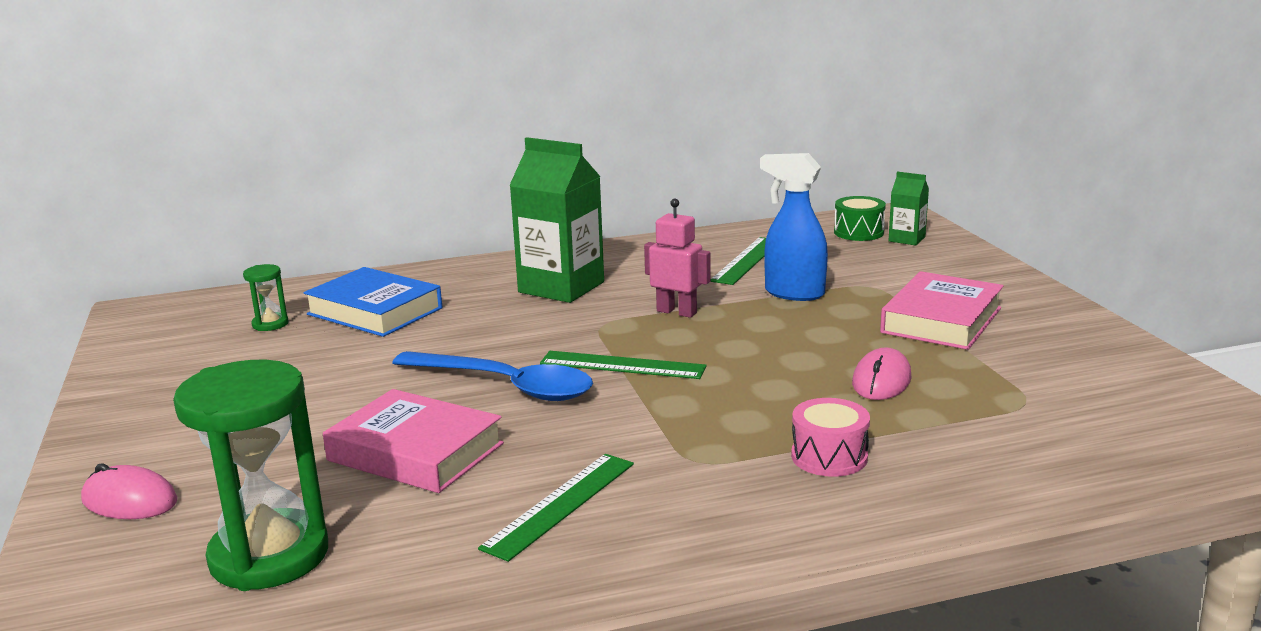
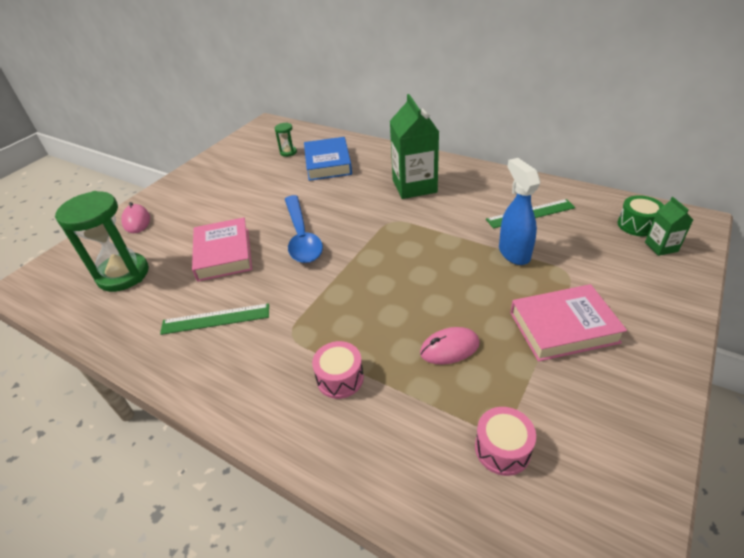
camera: 50 degrees right, 20 degrees up
green ruler [540,351,707,379] -> none
pink robot [644,199,711,318] -> none
none -> pink drum [475,407,536,476]

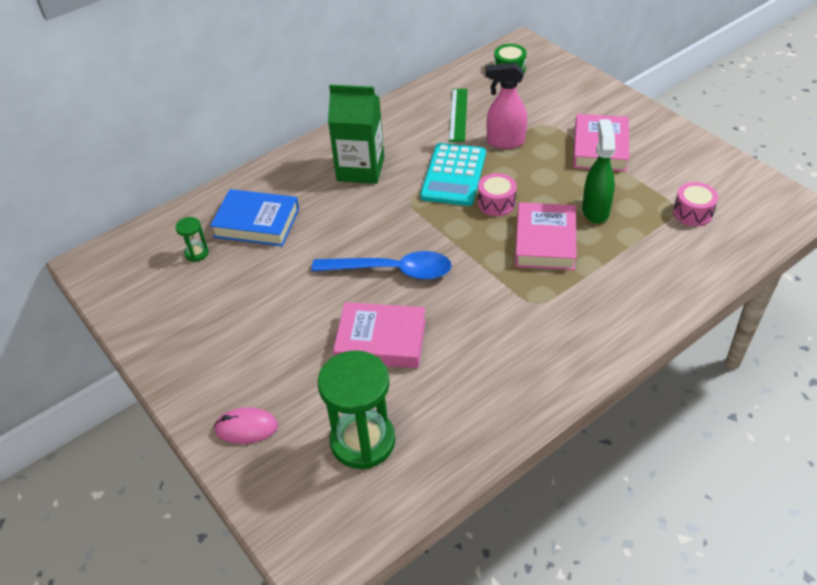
camera: 70 degrees left, 5 degrees up
green ruler [160,303,269,335] -> none
pink drum [312,341,364,399] -> pink drum moved to [478,173,517,216]
pink mouse [420,327,480,365] -> green spray bottle [582,119,616,224]
blue spray bottle [499,158,541,265] -> pink spray bottle [486,63,527,149]
green carton [645,197,693,256] -> none
none -> turquoise calculator [420,143,486,206]
none -> pink book [515,202,577,270]

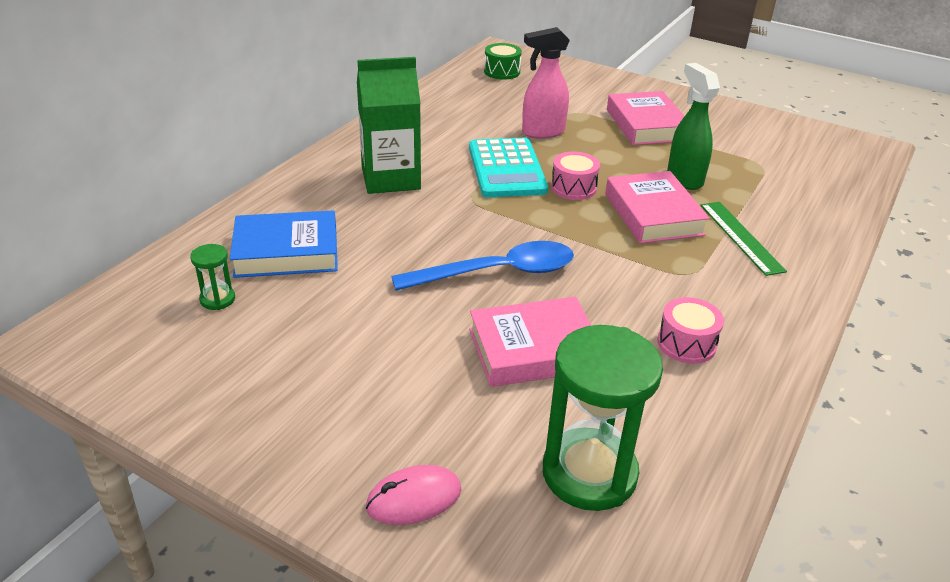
camera: 25 degrees left, 10 degrees down
green ruler [449,89,468,142] -> green ruler moved to [700,202,787,276]
pink drum [673,182,718,226] -> pink drum moved to [657,297,724,364]

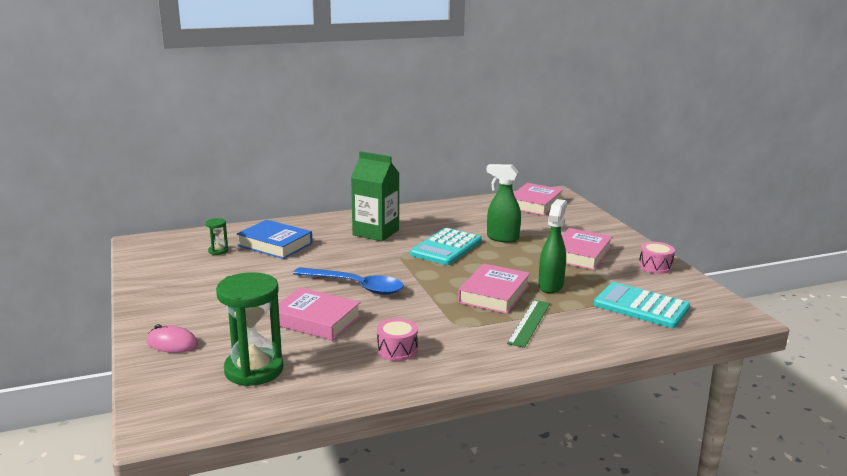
camera: 40 degrees right, 15 degrees down
green drum [484,43,522,80] -> pink book [514,183,563,216]
pink spray bottle [522,27,570,139] -> green spray bottle [486,164,521,243]
pink drum [551,151,600,200] -> pink drum moved to [639,242,675,274]
none -> turquoise calculator [594,282,690,328]

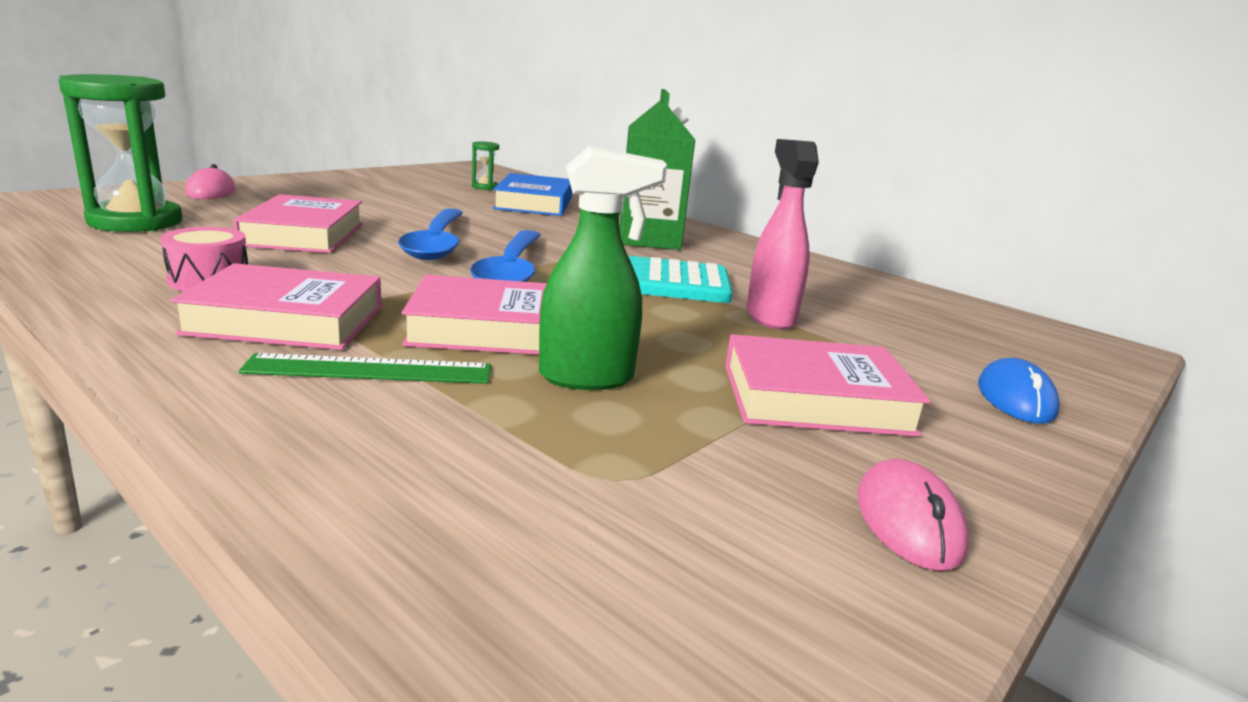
camera: 60 degrees right, 0 degrees up
green spray bottle [486,164,521,243] -> pink spray bottle [746,139,819,330]
pink book [514,183,563,216] -> pink book moved to [170,263,382,350]
turquoise calculator [594,282,690,328] -> none
pink drum [639,242,675,274] -> pink mouse [857,459,969,571]
none -> blue spoon [470,230,541,282]
none -> blue mouse [978,358,1060,424]

